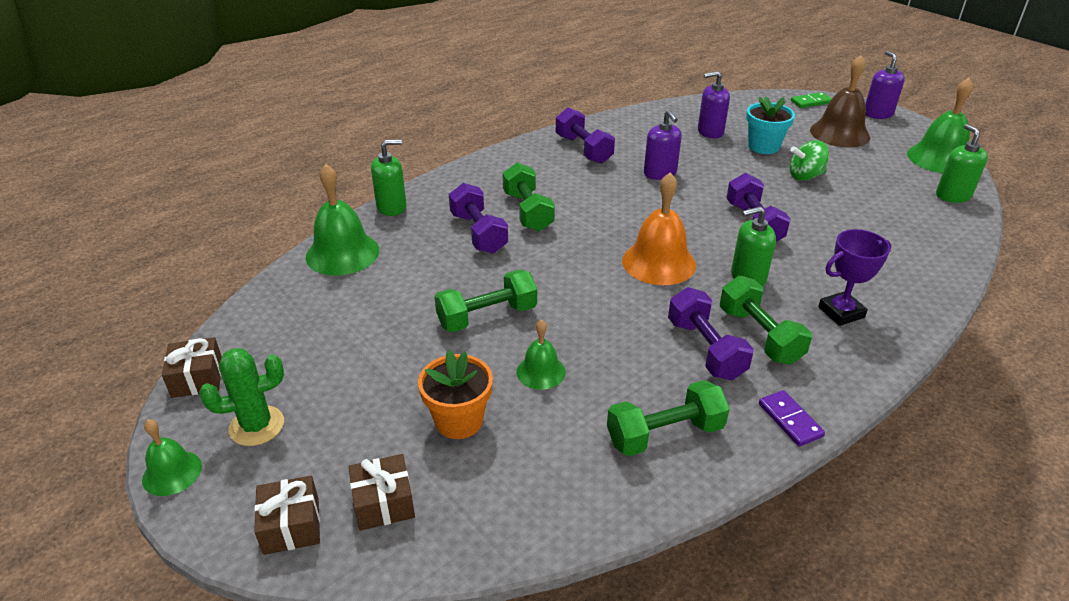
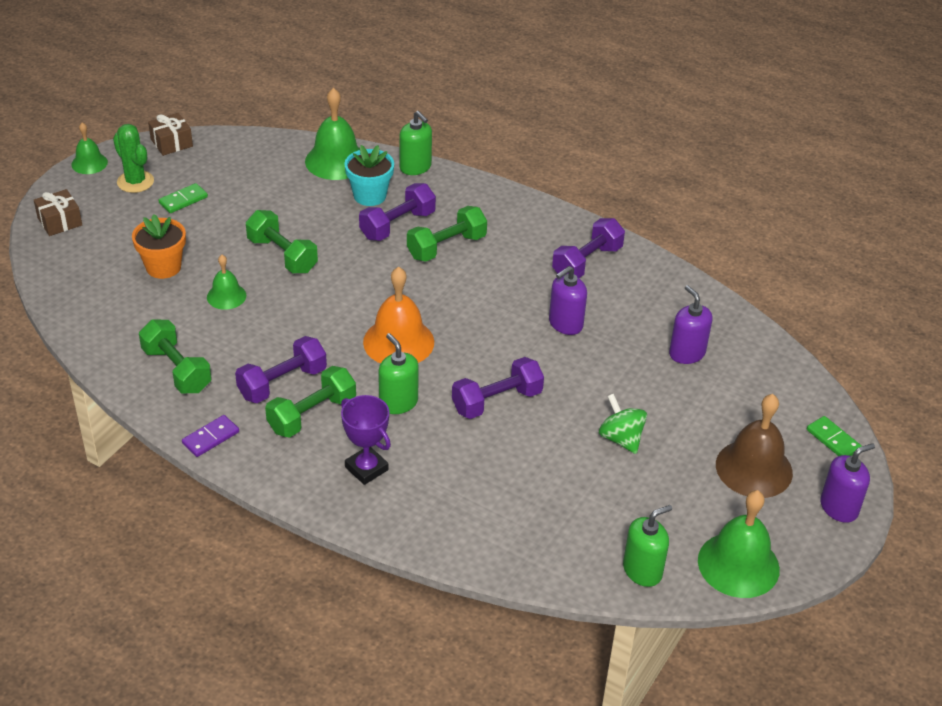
camera: 70 degrees right, 5 degrees up
brown gift [349,454,415,531] -> none
turquoise flower pot [746,96,795,154] -> turquoise flower pot moved to [344,145,394,206]
none -> green domino [159,183,208,213]

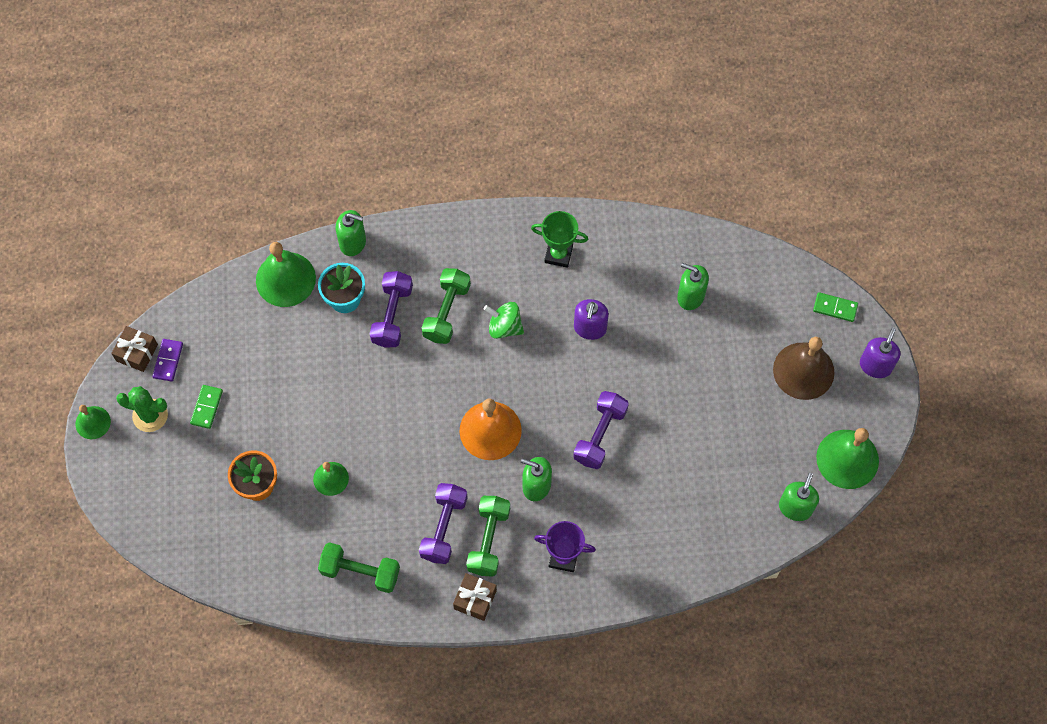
camera: 35 degrees left, 25 degrees up
brown gift [34,189,82,236] -> brown gift moved to [453,573,497,621]
purple domino [182,415,239,457] -> purple domino moved to [152,339,183,382]
green dumbbell [246,210,318,274] -> none
purple dumbbell [552,218,625,278] -> green trophy [531,211,588,268]
green spinning top [599,394,647,454] -> green spinning top moved to [484,302,524,339]
purple soap dispenser [669,285,713,364] -> green soap dispenser [677,263,709,310]

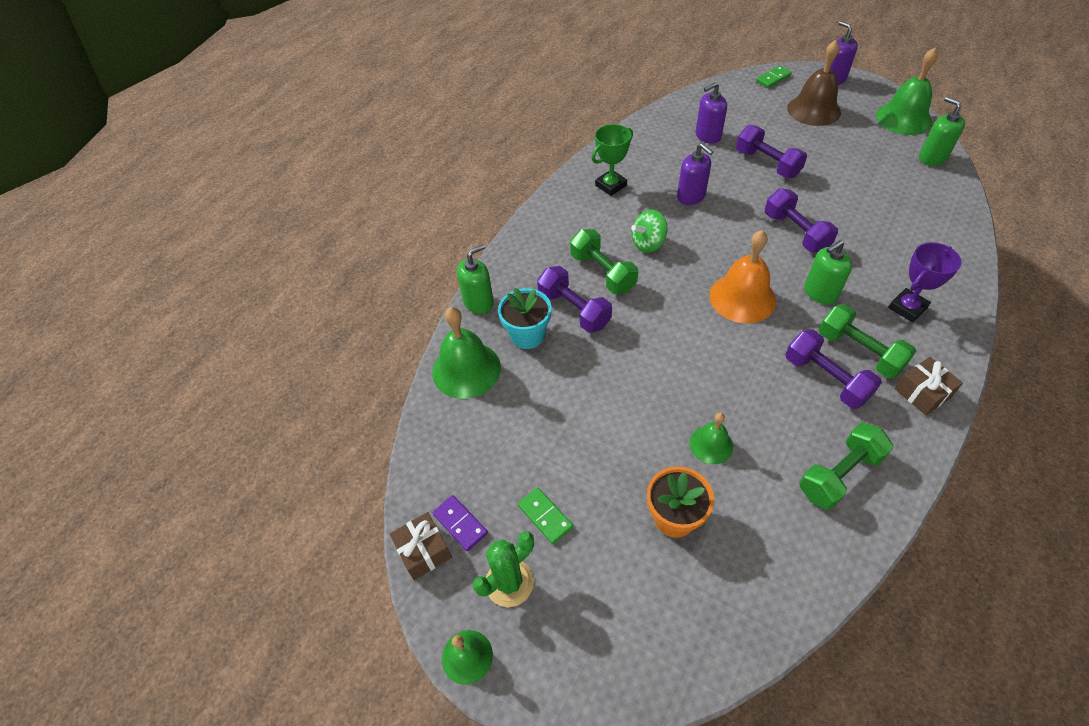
camera: 50 degrees left, 15 degrees down
green soap dispenser [677,263,709,310] -> purple soap dispenser [696,82,727,144]
none -> purple dumbbell [736,125,807,178]

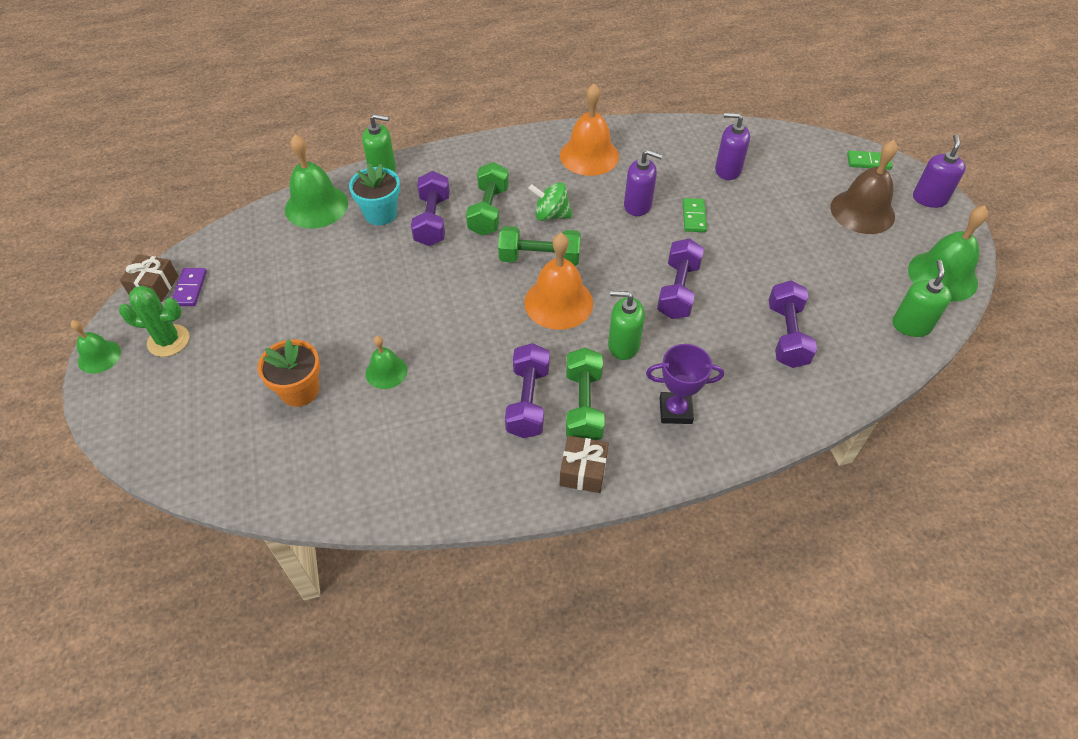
camera: 40 degrees right, 0 degrees up
green domino [518,487,573,544] -> green domino moved to [683,198,707,232]
green trophy [592,124,633,196] -> orange bell [560,84,619,176]
purple soap dispenser [677,143,713,205] -> purple soap dispenser turned 75 degrees counterclockwise [624,150,662,216]
purple dumbbell [736,125,807,178] -> purple dumbbell moved to [769,280,817,368]
green dumbbell [799,422,894,510] -> green dumbbell moved to [498,226,581,266]

